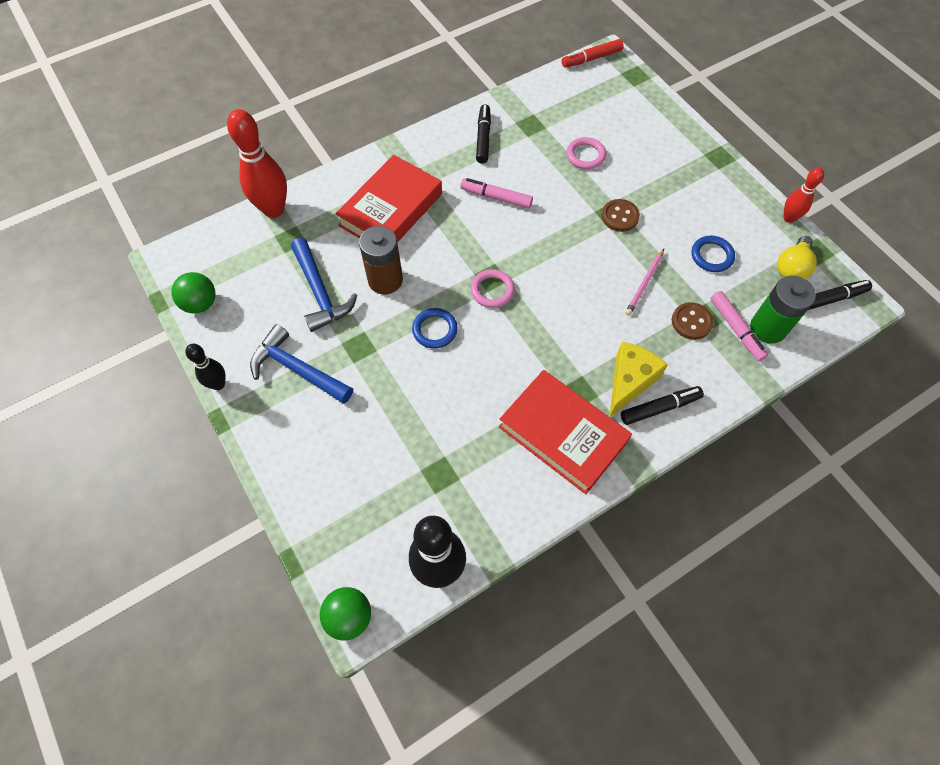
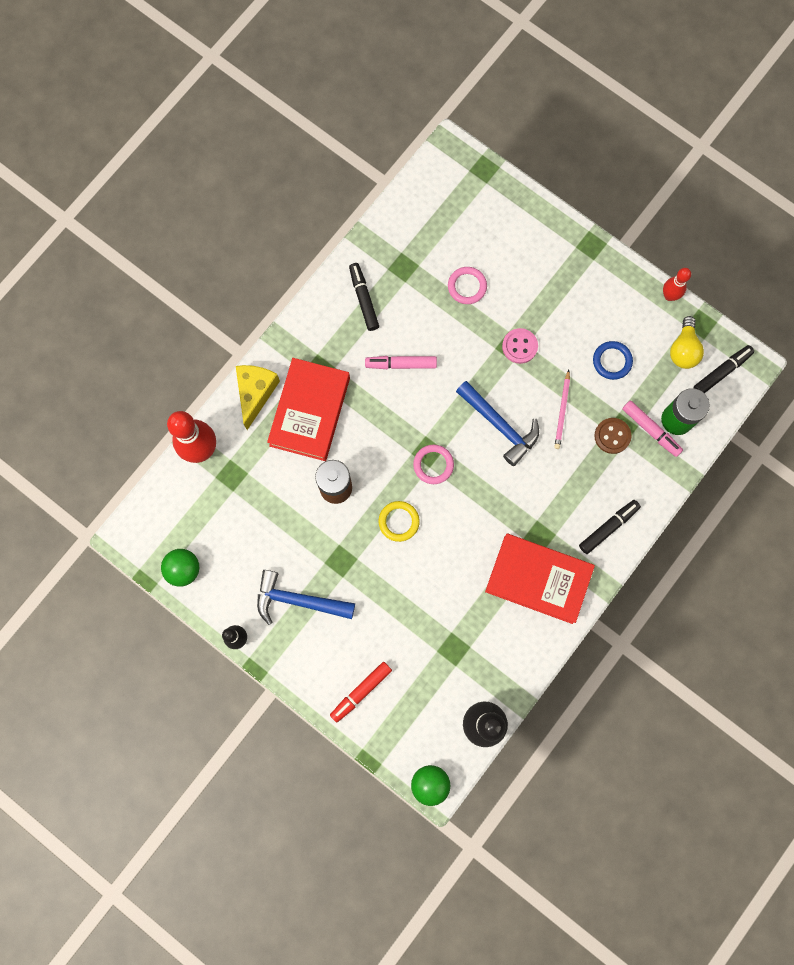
camera: 20 degrees left, 15 degrees up
blue hammer [291,238,357,332] -> blue hammer moved to [456,381,539,466]
blue ring [412,308,458,349] -> yellow ring [378,501,420,542]
red marker [562,39,624,68] -> red marker moved to [330,662,392,722]
brown button [602,199,640,232] -> pink button [502,328,538,364]
yellow cheese [610,342,668,417] -> yellow cheese moved to [236,365,280,430]

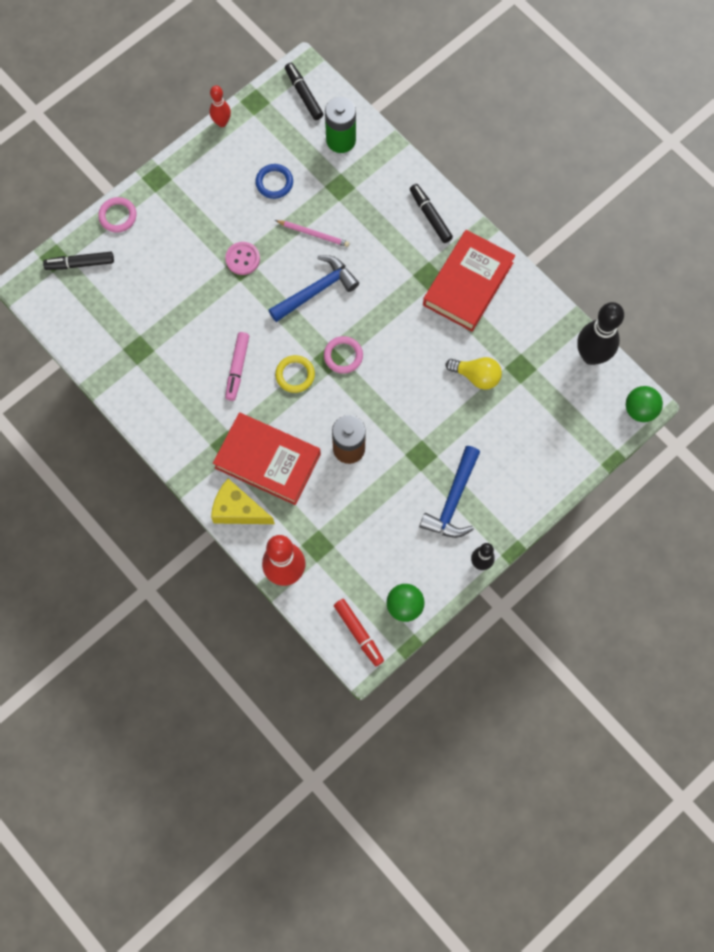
camera: 80 degrees left, 5 degrees down
red marker [330,662,392,722] -> red marker moved to [334,599,384,666]
black marker [349,263,379,331] -> black marker moved to [43,252,114,270]
yellow ring [378,501,420,542] -> yellow ring moved to [275,355,315,393]
pink ring [448,267,487,304] -> pink ring moved to [98,197,136,233]
brown button [594,418,631,454] -> none
pink marker [622,400,683,457] -> none
yellow light bulb [670,316,704,369] -> yellow light bulb moved to [446,357,502,390]

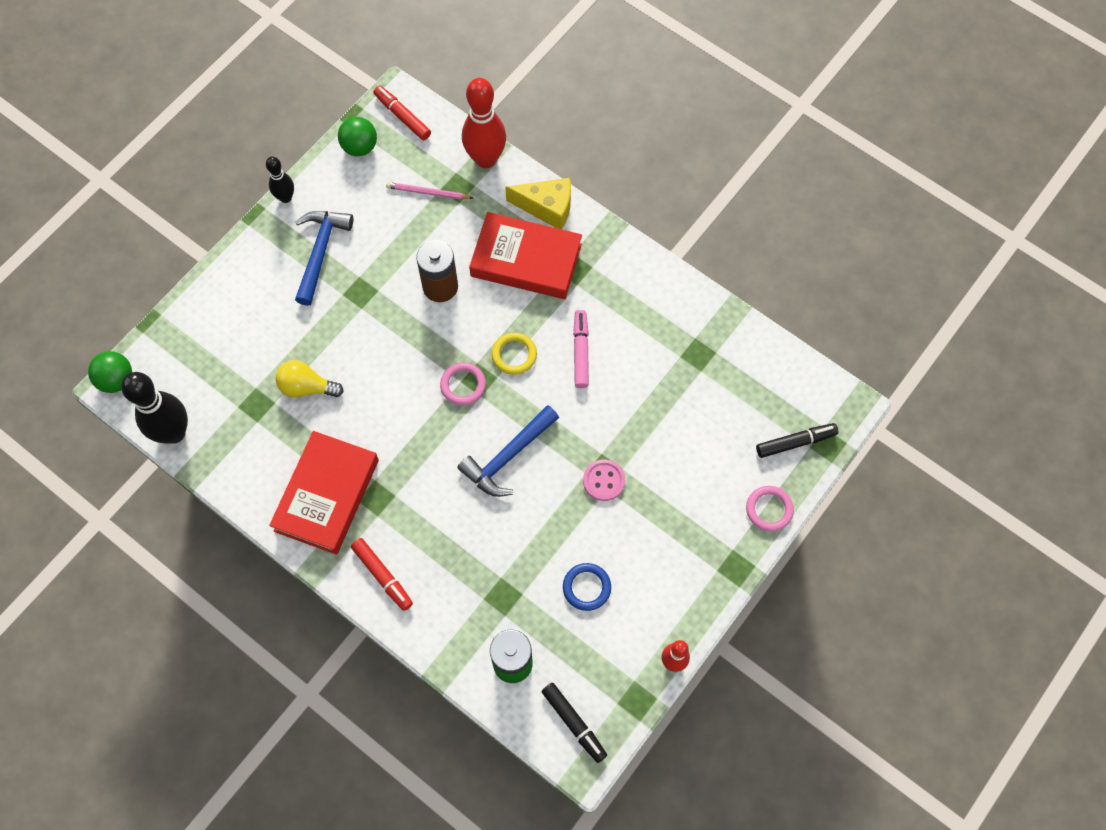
camera: 170 degrees right, 5 degrees down
pink pencil [275,220,350,247] -> pink pencil moved to [386,182,473,200]
black marker [410,184,453,243] -> red marker [351,538,413,611]

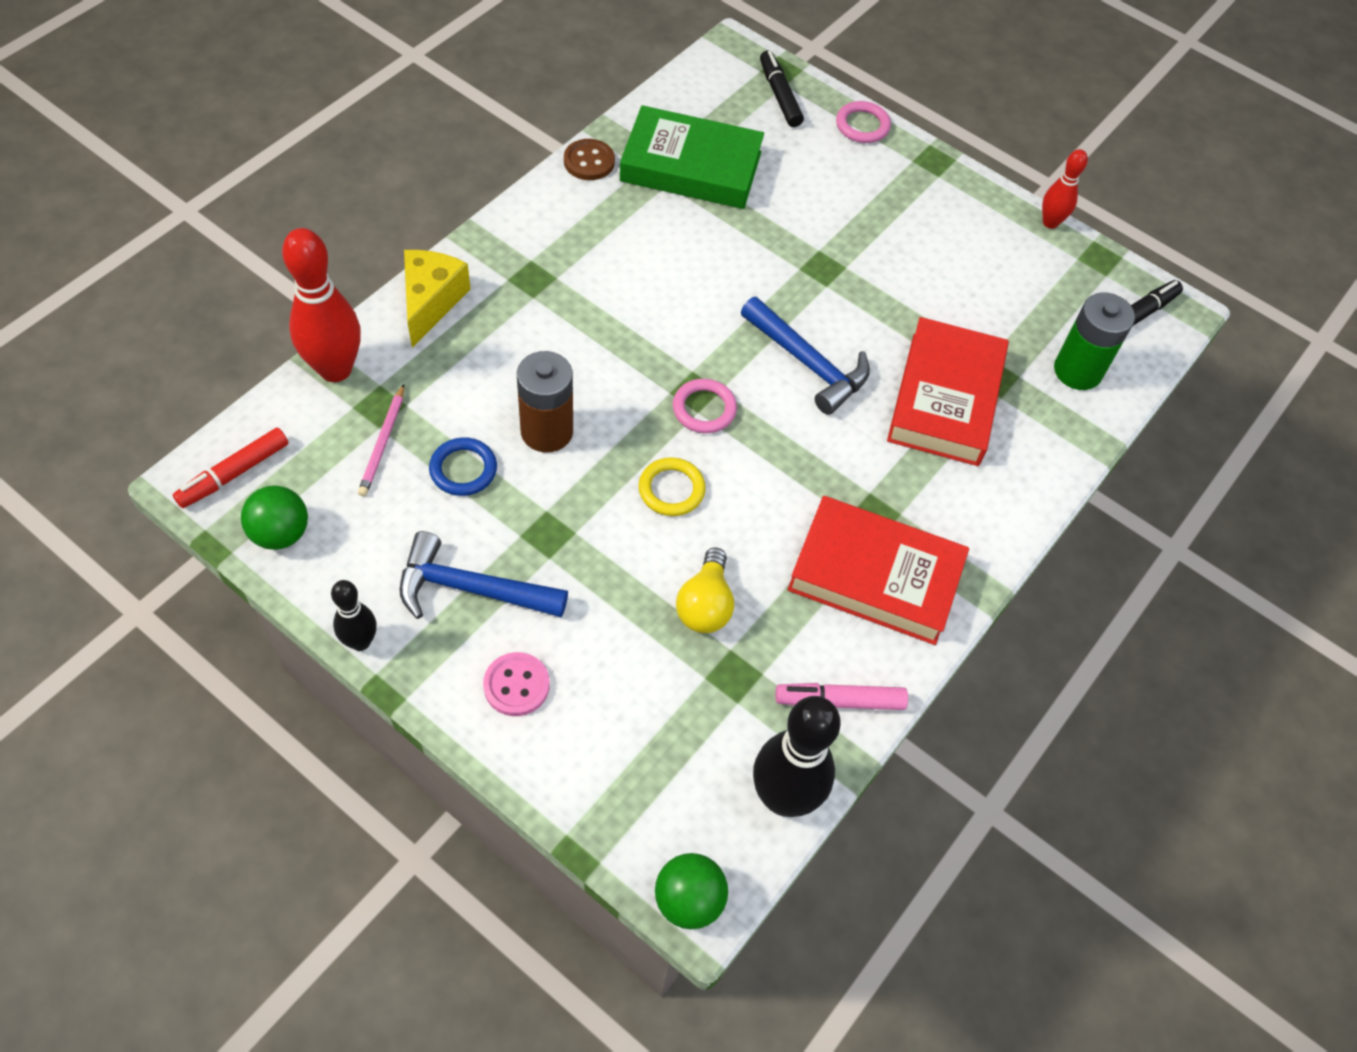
camera: 95 degrees left, 10 degrees down
red marker [351,538,413,611] -> none
red book [469,212,582,299] -> red book moved to [887,317,1009,466]
yellow ring [492,333,537,375] -> yellow ring moved to [638,457,706,516]
blue ring [563,563,611,611] -> blue ring moved to [429,437,497,496]
pink marker [573,310,589,388] -> pink marker moved to [775,683,908,710]
pink button [583,459,625,501] -> pink button moved to [483,652,550,716]
none -> brown button [564,139,615,180]
none -> green book [620,105,764,209]

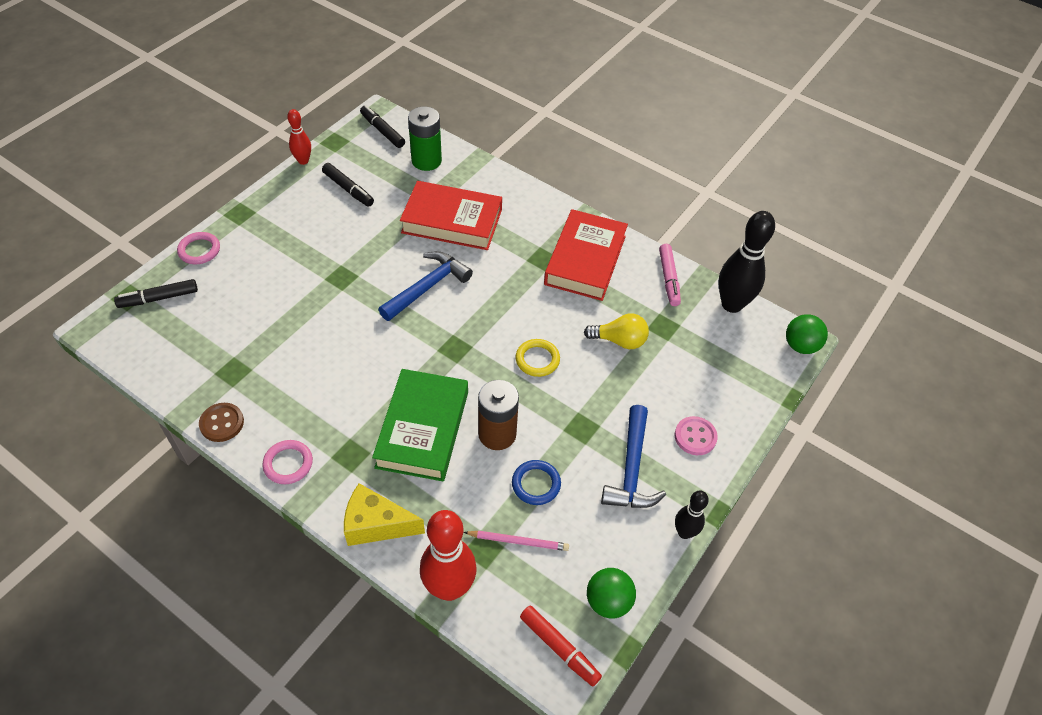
camera: 90 degrees left, 5 degrees down
green book [620,105,764,209] -> green book moved to [372,369,468,481]
pink ring [673,379,737,433] -> pink ring moved to [263,440,313,484]
none -> black marker [322,163,374,207]

